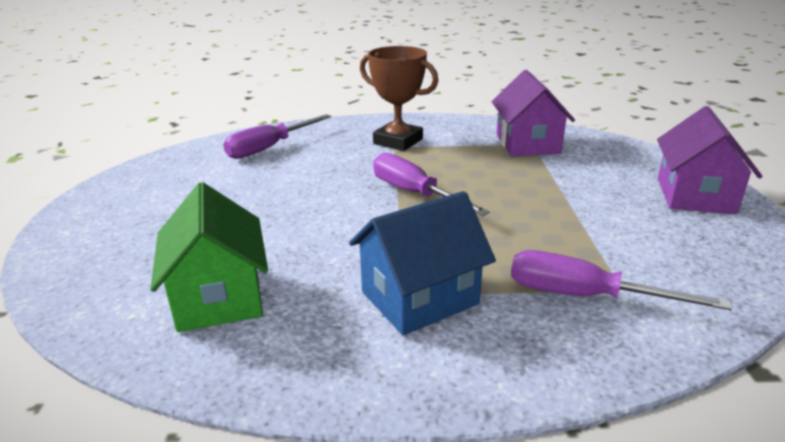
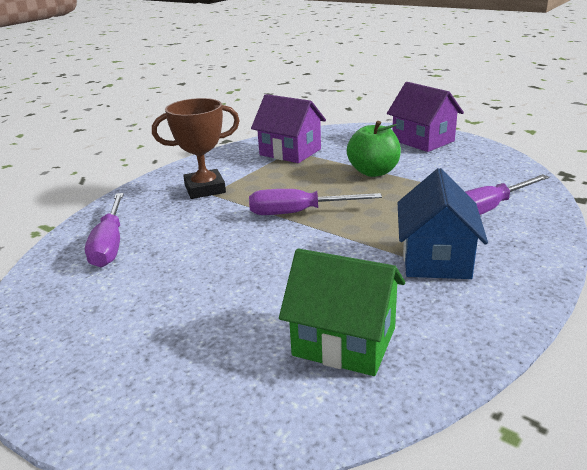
camera: 50 degrees left, 0 degrees up
none -> green apple [347,121,401,177]

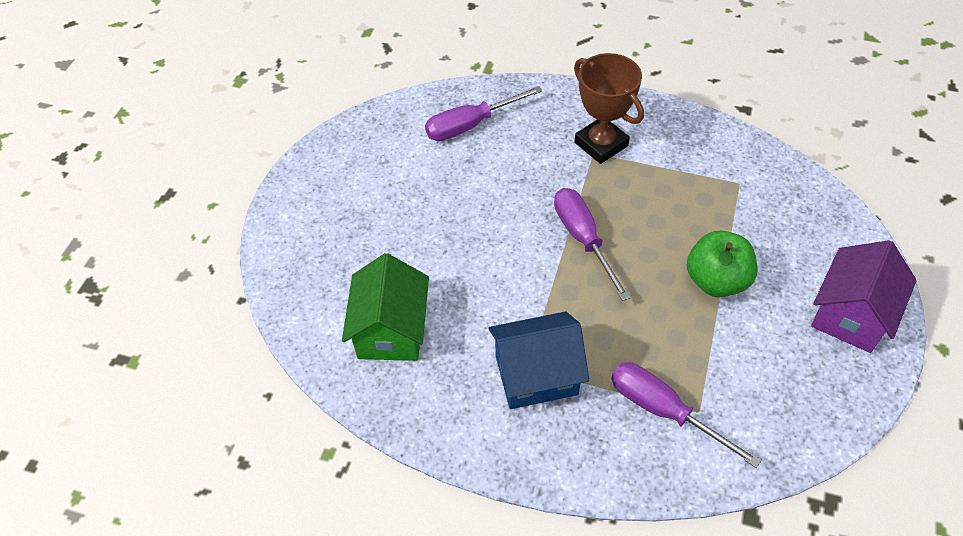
camera: 70 degrees right, 25 degrees up
purple house [251,94,326,163] -> none

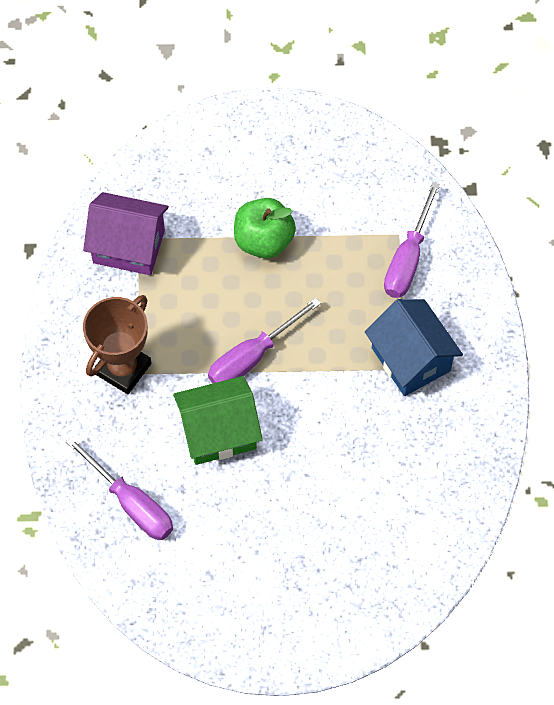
camera: 110 degrees left, 10 degrees up
green house [342,253,429,361] -> green house moved to [173,376,263,465]
purple house [811,240,917,353] -> purple house moved to [83,192,169,275]

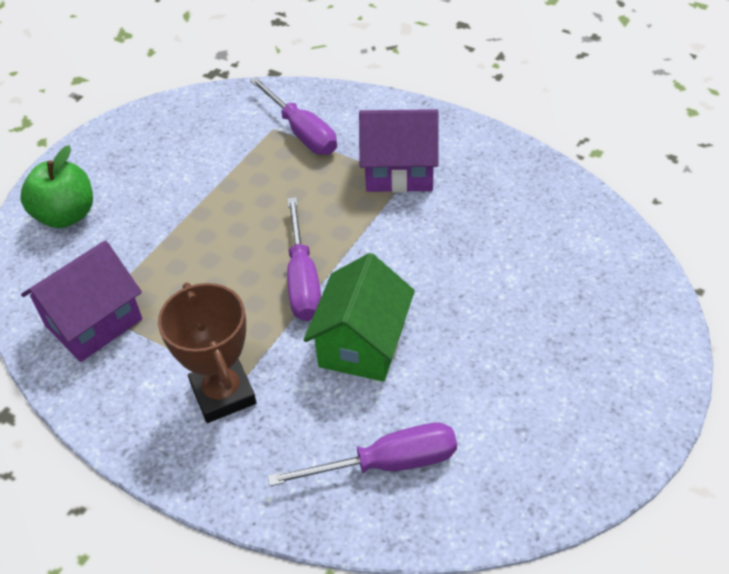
camera: 55 degrees left, 15 degrees down
green apple [234,198,296,259] -> green apple moved to [20,145,93,228]
blue house [365,299,463,396] -> purple house [359,109,439,193]

